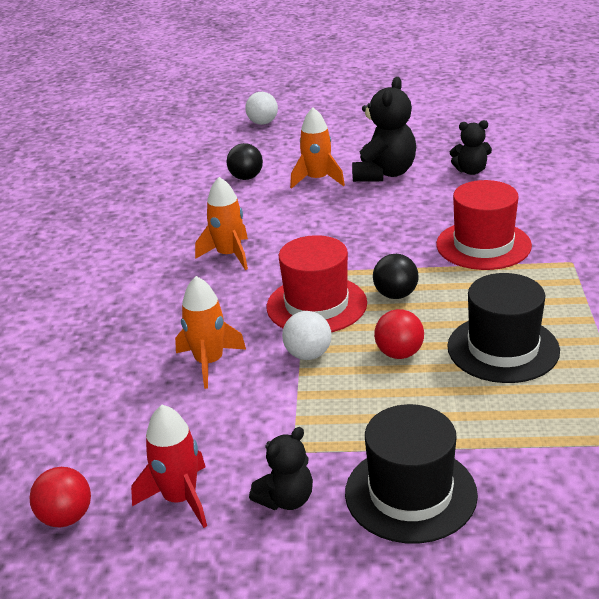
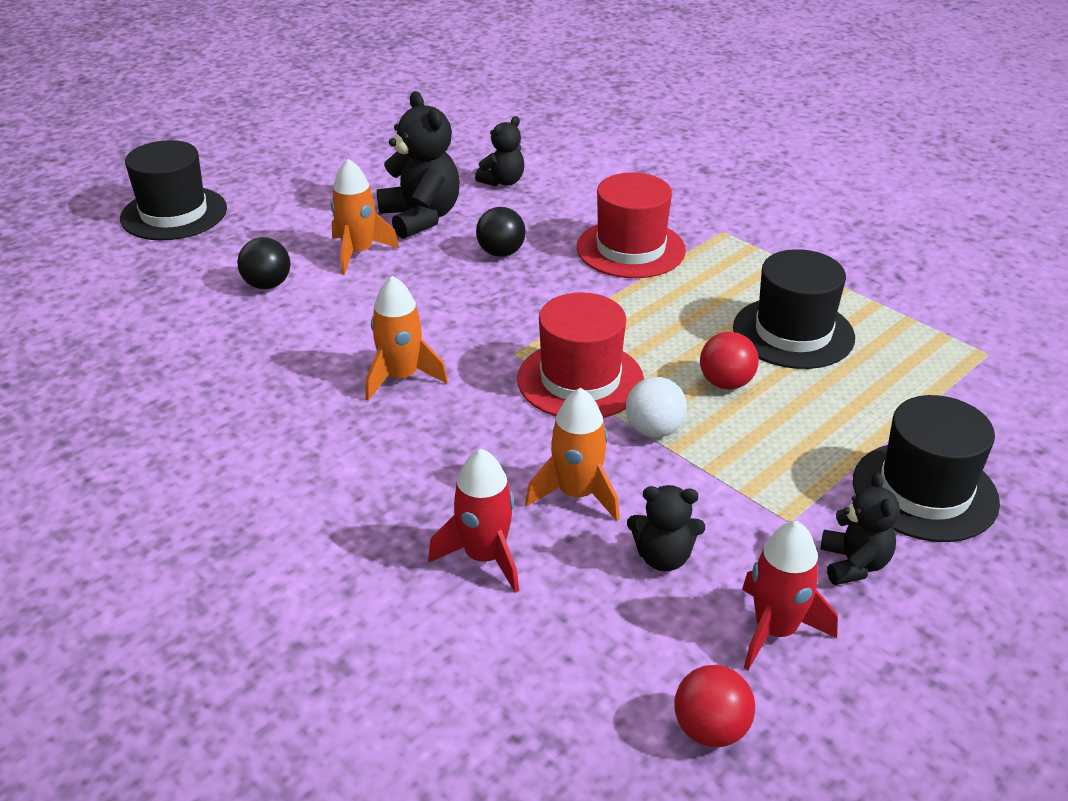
camera: 50 degrees left, 5 degrees up
white ball [245,92,278,125] -> black hat [120,140,227,240]
black ball [373,254,419,299] -> black ball moved to [476,207,526,257]
none -> red rocket [428,449,519,593]
none -> black teddy bear [627,485,705,571]

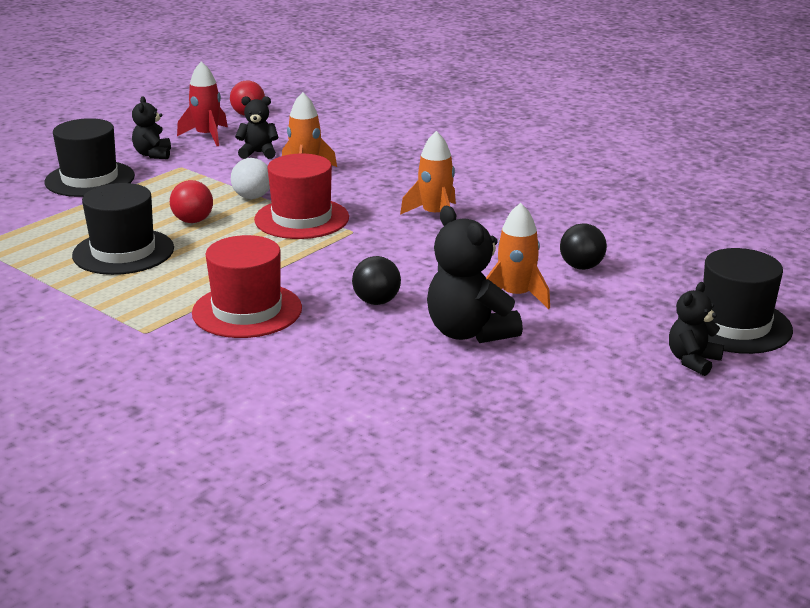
camera: 175 degrees right, 10 degrees down
red rocket [428,449,519,593] -> none
black teddy bear [475,116,524,187] -> black teddy bear moved to [669,282,724,376]

